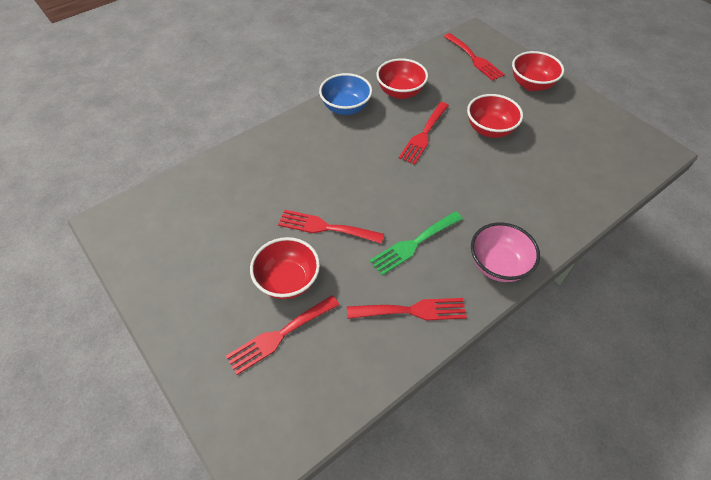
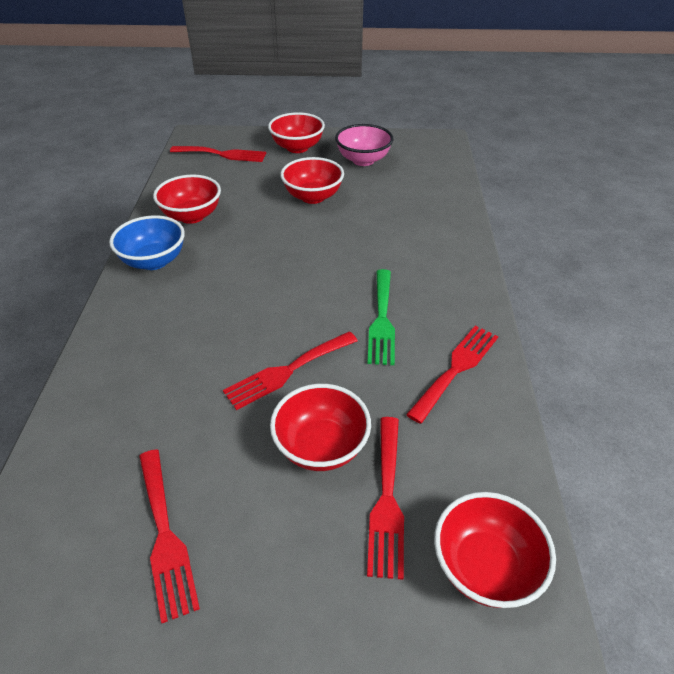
camera: 50 degrees left, 10 degrees down
red fork [399,102,449,165] -> red fork moved to [139,449,200,623]
pink bowl [471,222,540,282] -> pink bowl moved to [335,124,394,166]
none -> red bowl [434,492,556,608]

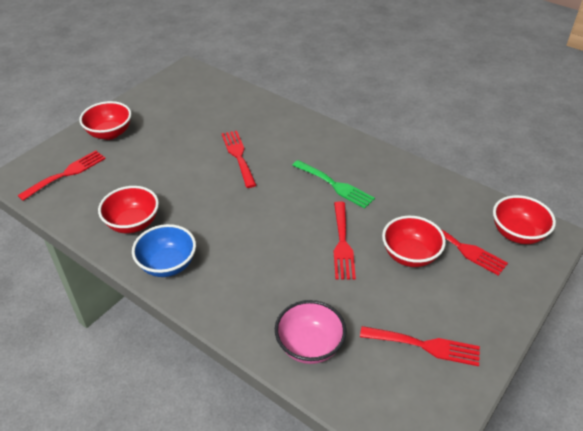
camera: 55 degrees left, 0 degrees up
red bowl [280,157,344,204] -> none
pink bowl [335,124,394,166] -> pink bowl moved to [275,300,346,364]
red fork [406,325,498,424] -> red fork moved to [221,131,256,188]

